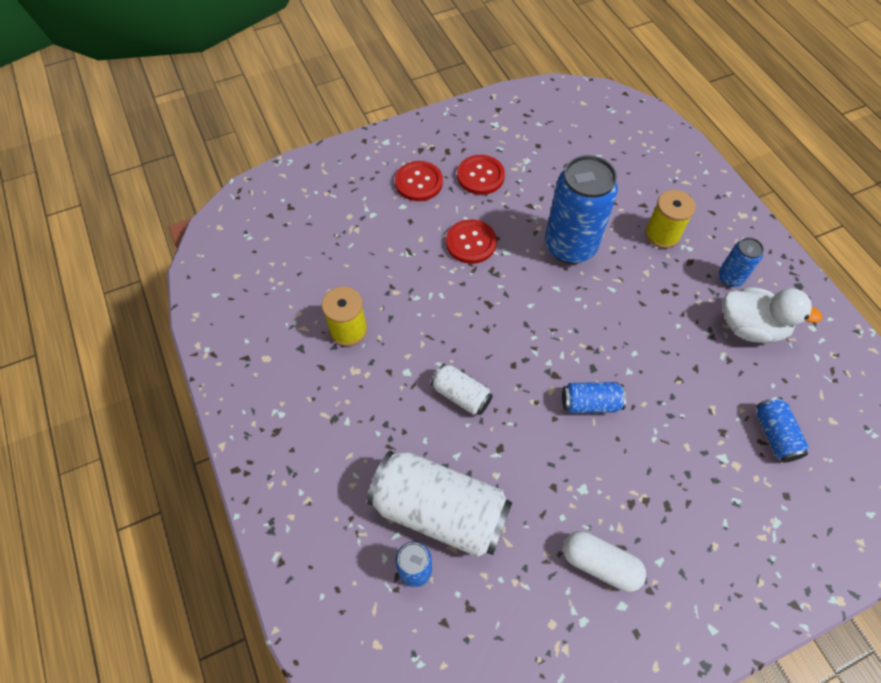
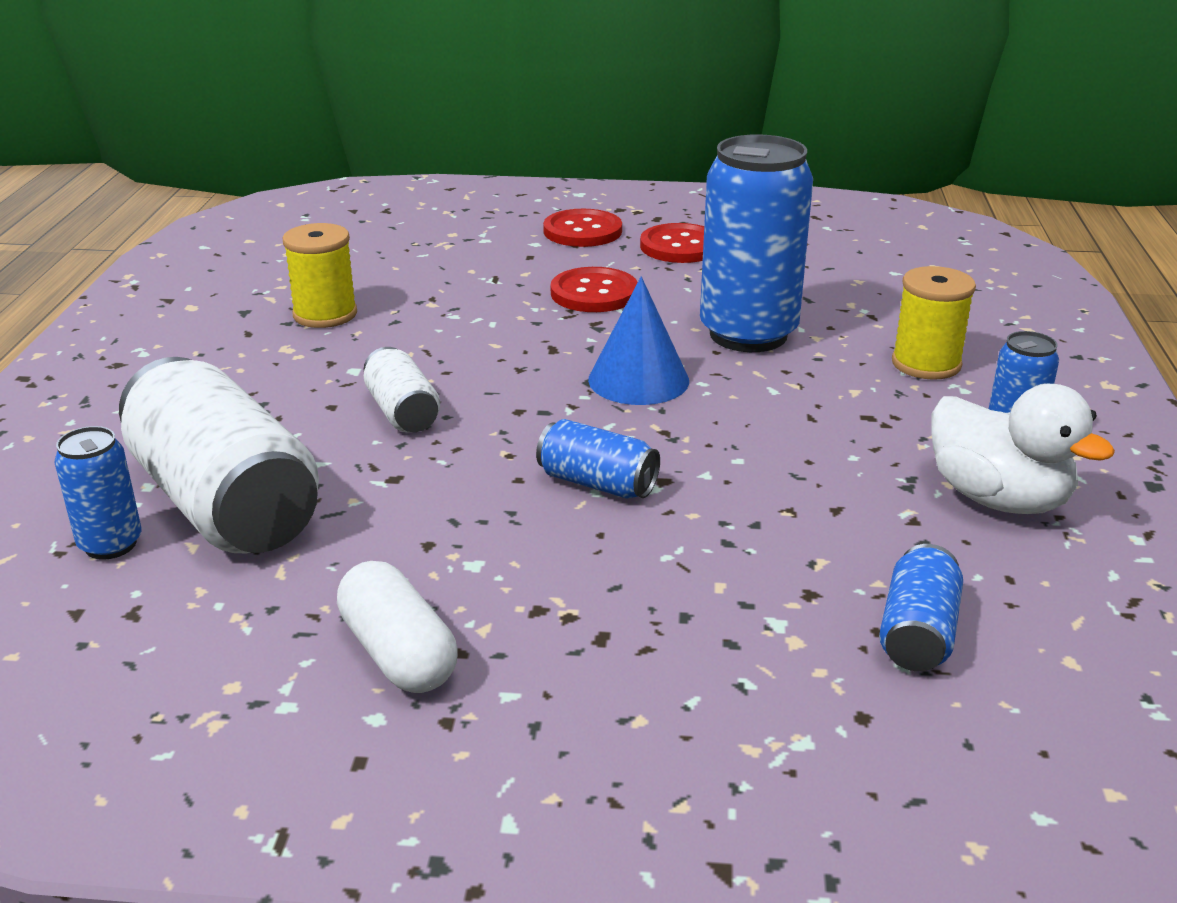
camera: 30 degrees right, 30 degrees down
none -> blue cone [588,277,689,405]

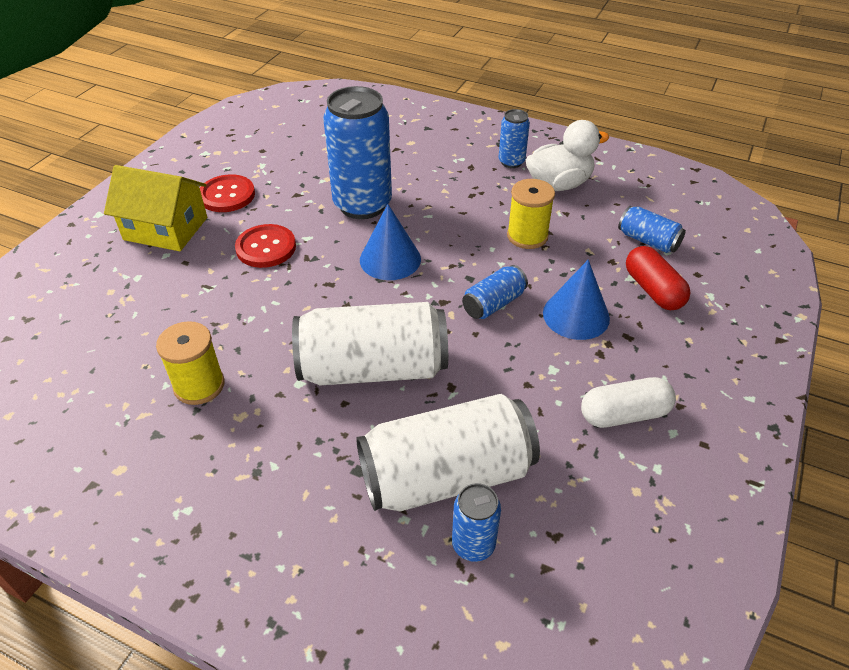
camera: 70 degrees left, 15 degrees up
white can [364,347,440,433] -> white can [292,302,448,386], size x2.05
red button [543,209,622,247] -> yellow house [104,165,207,251]
yellow spool [892,266,976,380] -> yellow spool moved to [507,179,555,249]
none -> blue cone [543,260,610,340]
none -> red capsule [626,246,691,310]

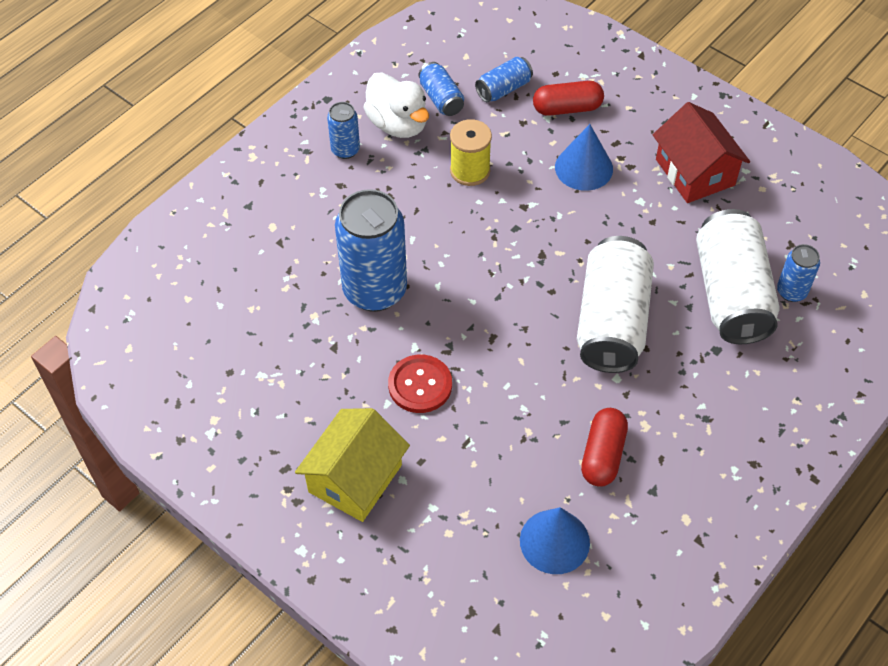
camera: 75 degrees left, 10 degrees up
yellow spool [156,321,225,405] -> red capsule [581,408,628,487]
red button [200,174,255,212] -> none
blue cone [360,204,421,280] -> blue cone moved to [520,507,590,574]
blue can [462,265,528,319] -> blue can moved to [419,62,464,116]
white duck [526,120,609,191] -> white duck turned 150 degrees clockwise [363,72,429,138]
white capsule [581,377,676,428] -> red house [653,102,750,203]

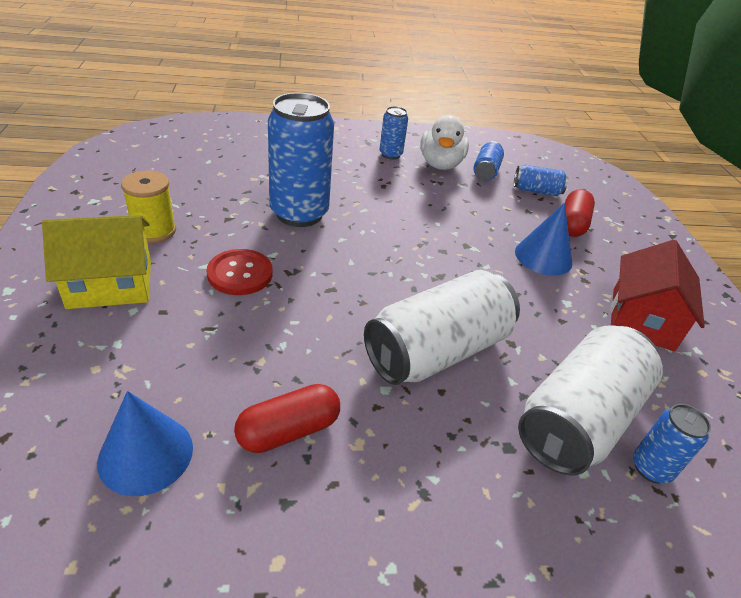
camera: 40 degrees right, 15 degrees down
yellow spool [450,119,492,186] -> yellow spool moved to [121,170,176,243]
red capsule [533,81,604,116] -> red capsule turned 75 degrees clockwise [565,189,595,237]

